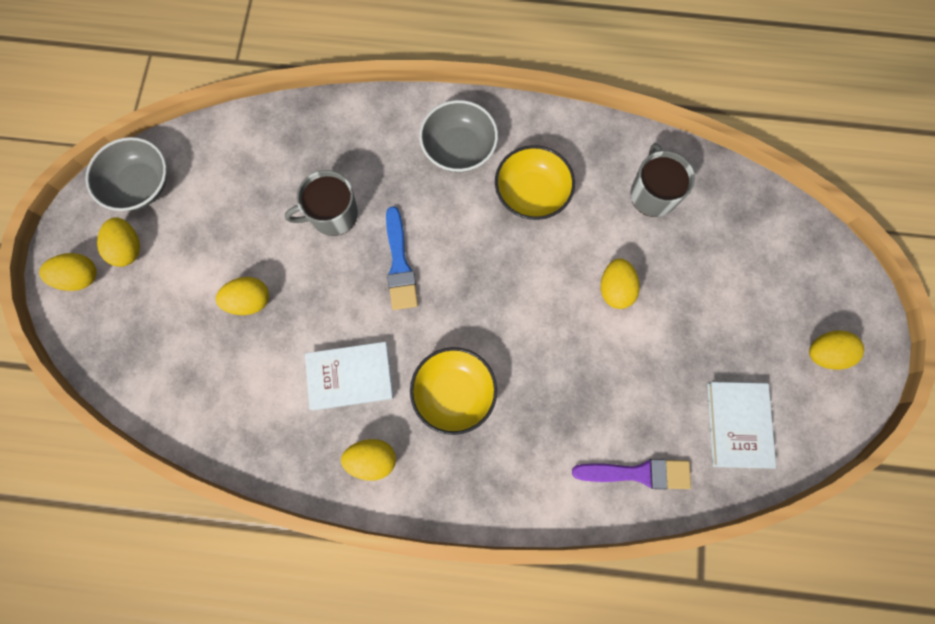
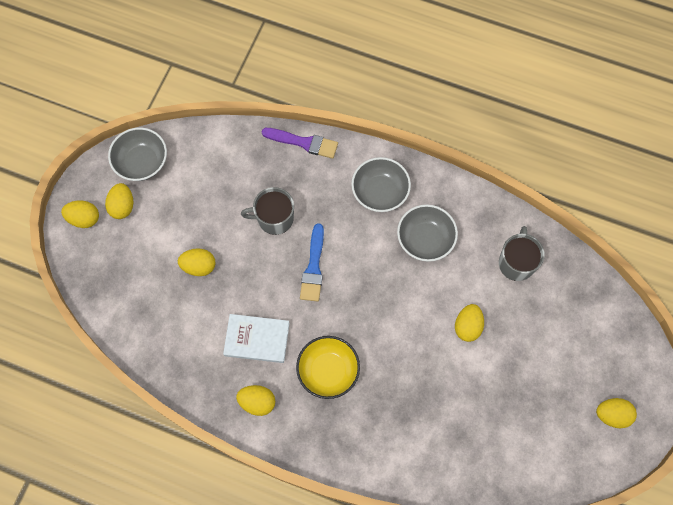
camera: 15 degrees right, 5 degrees down
yellow bowl [495,145,575,220] -> grey bowl [397,204,458,262]
purple brush [572,459,691,489] -> purple brush moved to [262,128,338,159]
white book [707,382,776,468] -> none

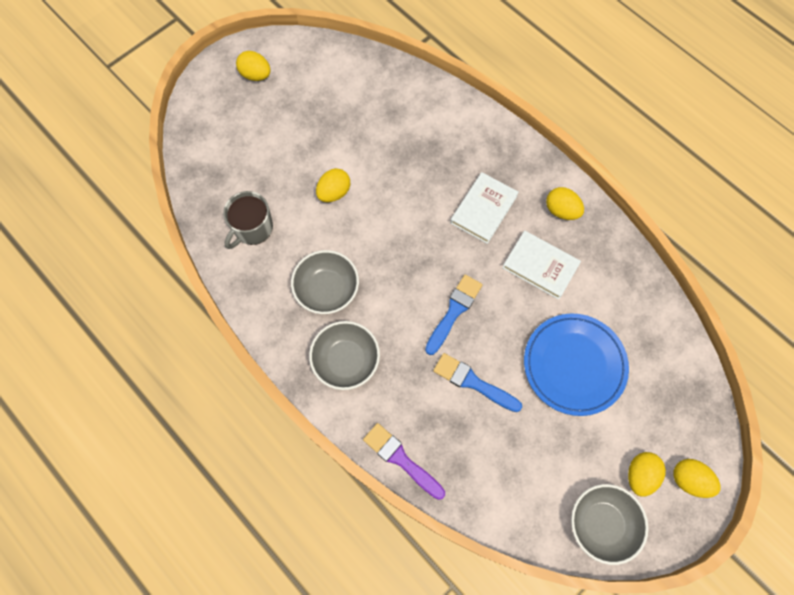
camera: 155 degrees left, 0 degrees up
yellow egg [178,248,215,276] -> blue plate [524,314,629,416]
grey mug [241,187,294,235] -> blue brush [433,353,522,412]
yellow bowl [296,336,360,399] -> white book [450,172,519,244]

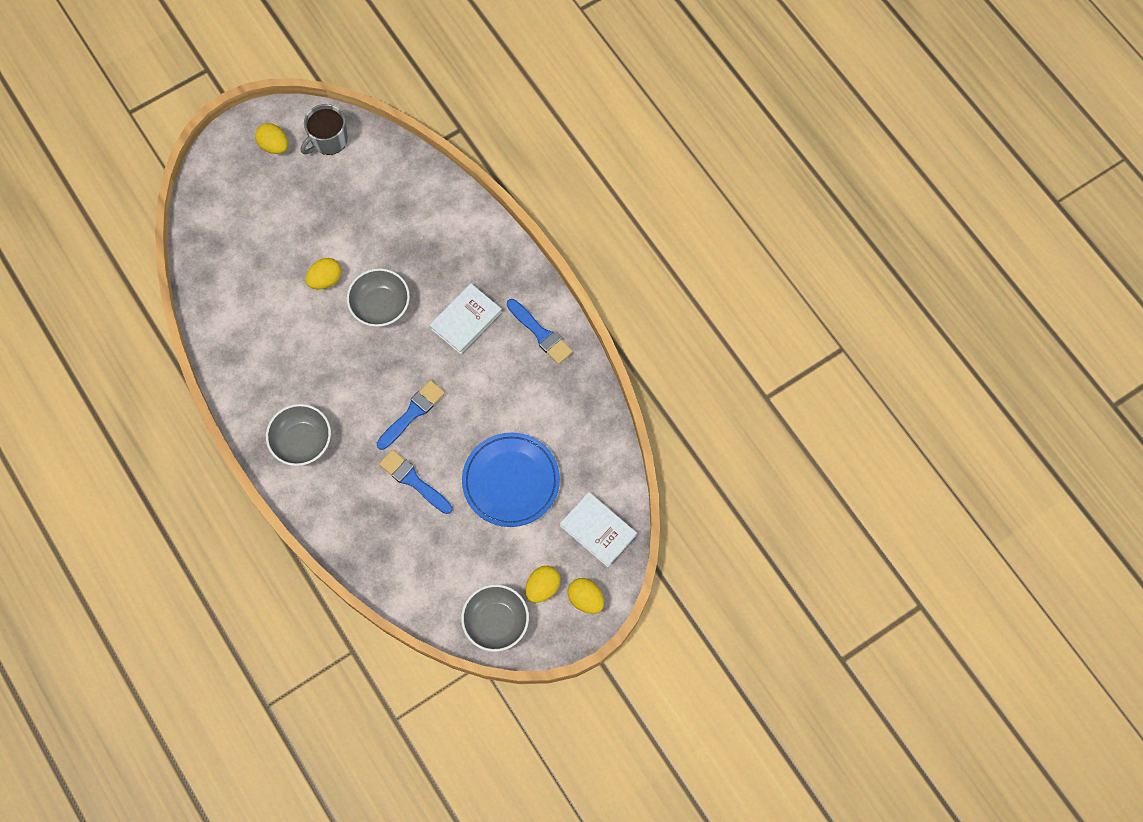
camera: 10 degrees right, 0 degrees up
grey mug [223,191,273,249] -> grey mug moved to [301,104,348,155]
grey bowl [291,250,359,314] -> grey bowl moved to [347,268,410,327]
purple brush [363,423,445,500] -> none
white book [502,230,581,300] -> white book moved to [560,492,637,567]
yellow egg [546,187,584,220] -> blue brush [507,299,573,364]

